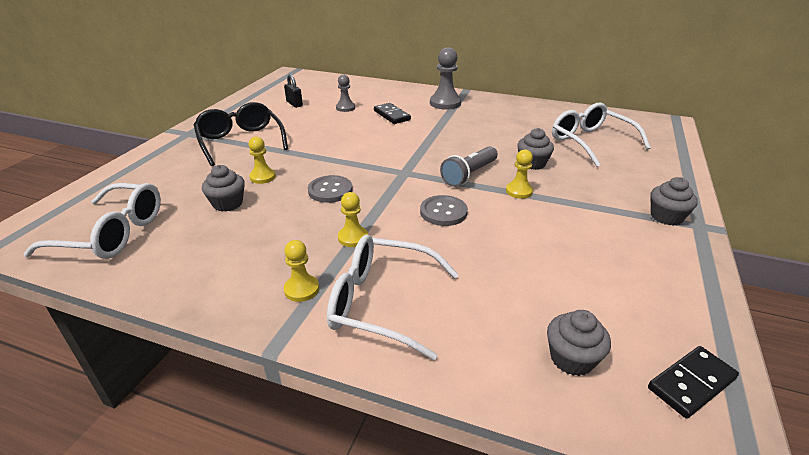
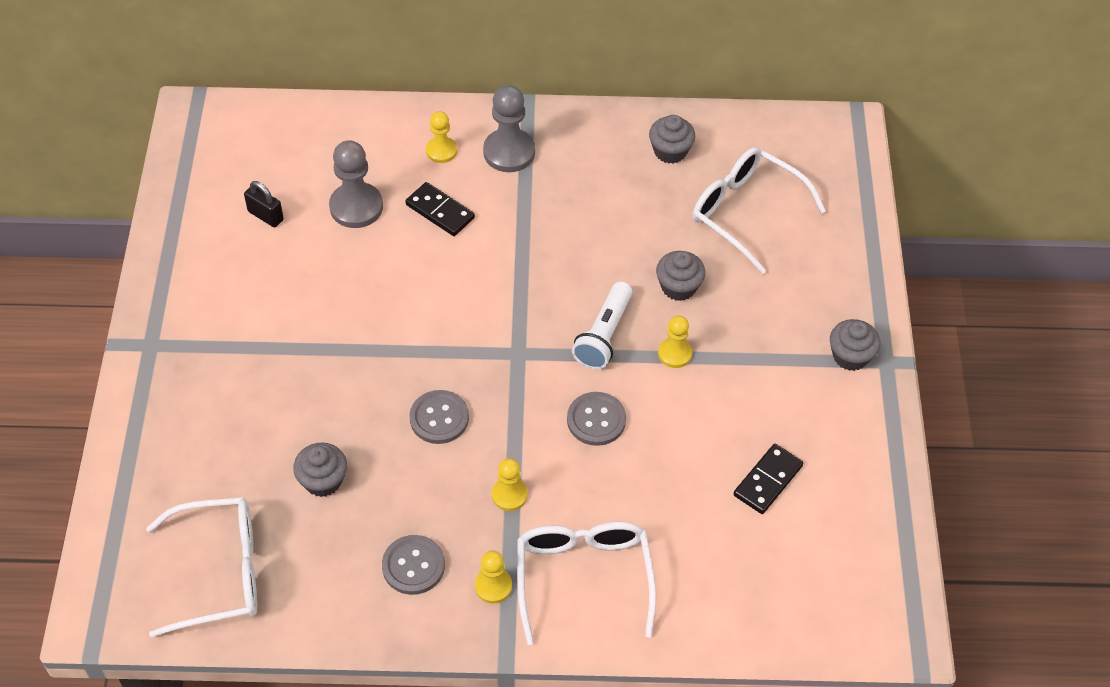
camera: 20 degrees left, 20 degrees up
black glasses [194,102,288,166] -> none
yellow pawn [249,137,276,184] -> yellow pawn moved to [426,111,457,163]
white glasses [327,235,459,360] -> white glasses turned 90 degrees clockwise [517,522,656,645]
grey pawn [336,75,355,112] -> grey pawn [329,140,383,228], size x1.66
grey flashlight [440,146,498,187] -> white flashlight [572,281,632,370]
grey cupcake [547,310,611,376] -> grey cupcake moved to [649,115,695,164]
black domino [648,346,739,419] -> black domino moved to [734,444,803,514]
none -> grey button [382,535,445,595]

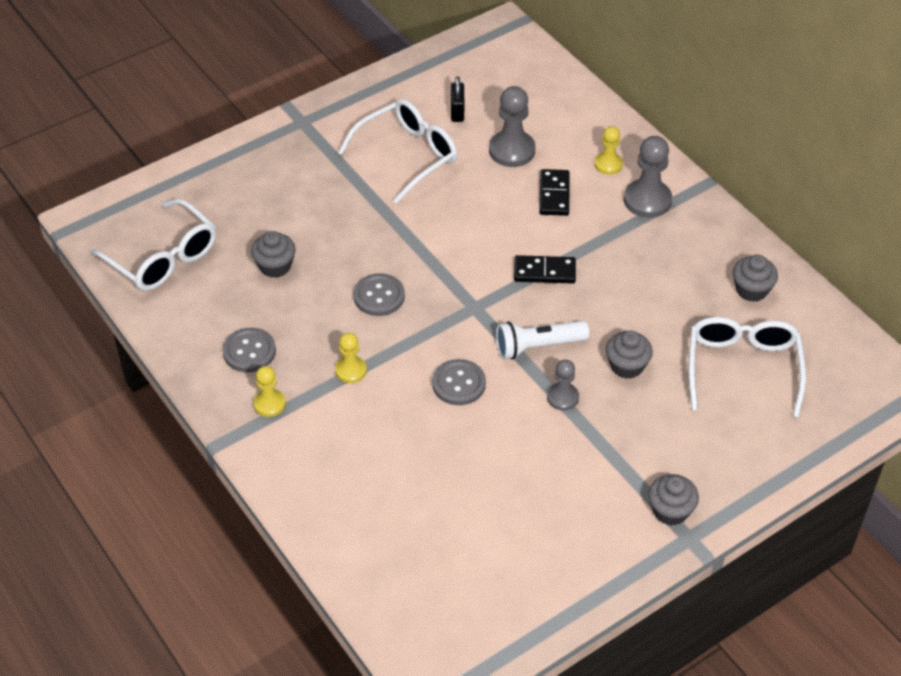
camera: 55 degrees right, 5 degrees down
white glasses [517,522,656,645] -> white glasses moved to [338,99,457,204]
yellow pawn [658,316,692,368] -> grey pawn [547,359,579,410]
black domino [734,444,803,514] -> black domino moved to [514,255,576,284]

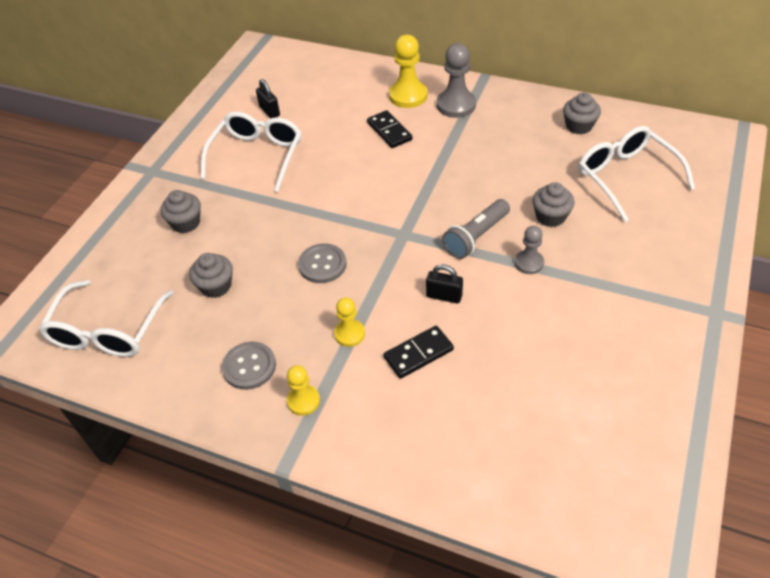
camera: 30 degrees left, 0 degrees up
white glasses [90,199,216,291] -> white glasses turned 90 degrees clockwise [39,280,173,357]
grey button [432,359,486,405] -> black padlock [426,264,463,303]
grey pawn [489,86,535,167] -> none
white flashlight [496,321,589,359] -> grey flashlight [442,199,510,259]
black domino [514,255,576,284] -> black domino moved to [384,326,454,379]
yellow pawn [594,126,623,175] -> yellow pawn [389,35,427,108], size x1.66
grey cupcake [648,474,699,526] -> grey cupcake moved to [161,190,201,233]

